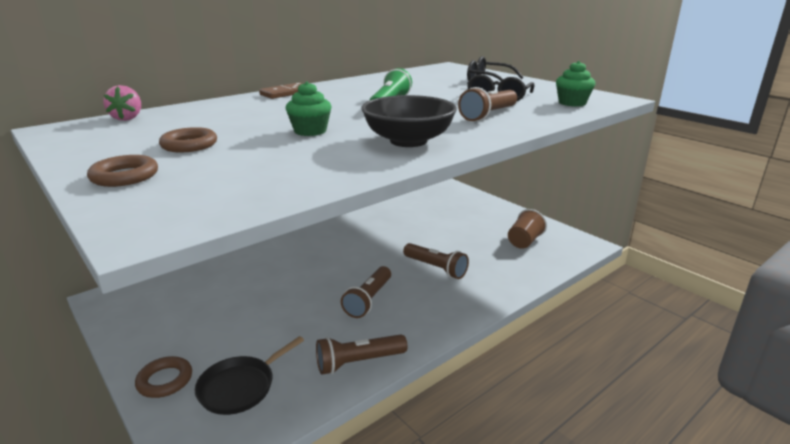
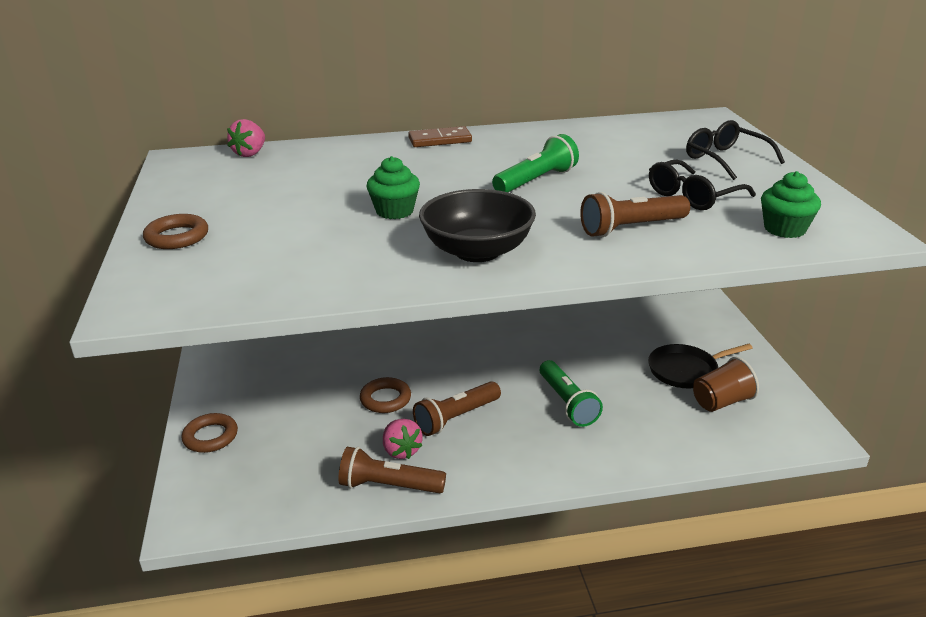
camera: 30 degrees right, 5 degrees up
brown ring [159,127,217,152] -> brown ring moved to [360,377,411,413]
black pan [195,336,304,415] -> black pan moved to [648,344,753,388]
brown flashlight [403,243,469,279] -> green flashlight [540,360,603,427]
none -> pink strawberry [383,419,422,459]

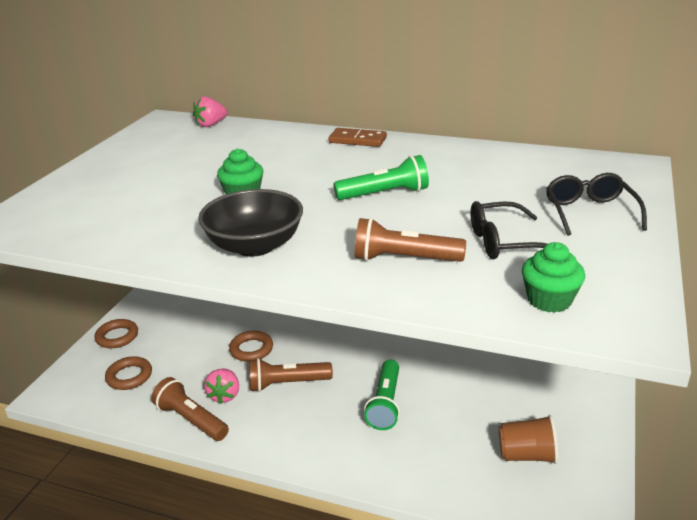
camera: 30 degrees right, 0 degrees up
brown ring [143,214,208,249] -> brown ring moved to [105,356,152,390]
black pan [648,344,753,388] -> none

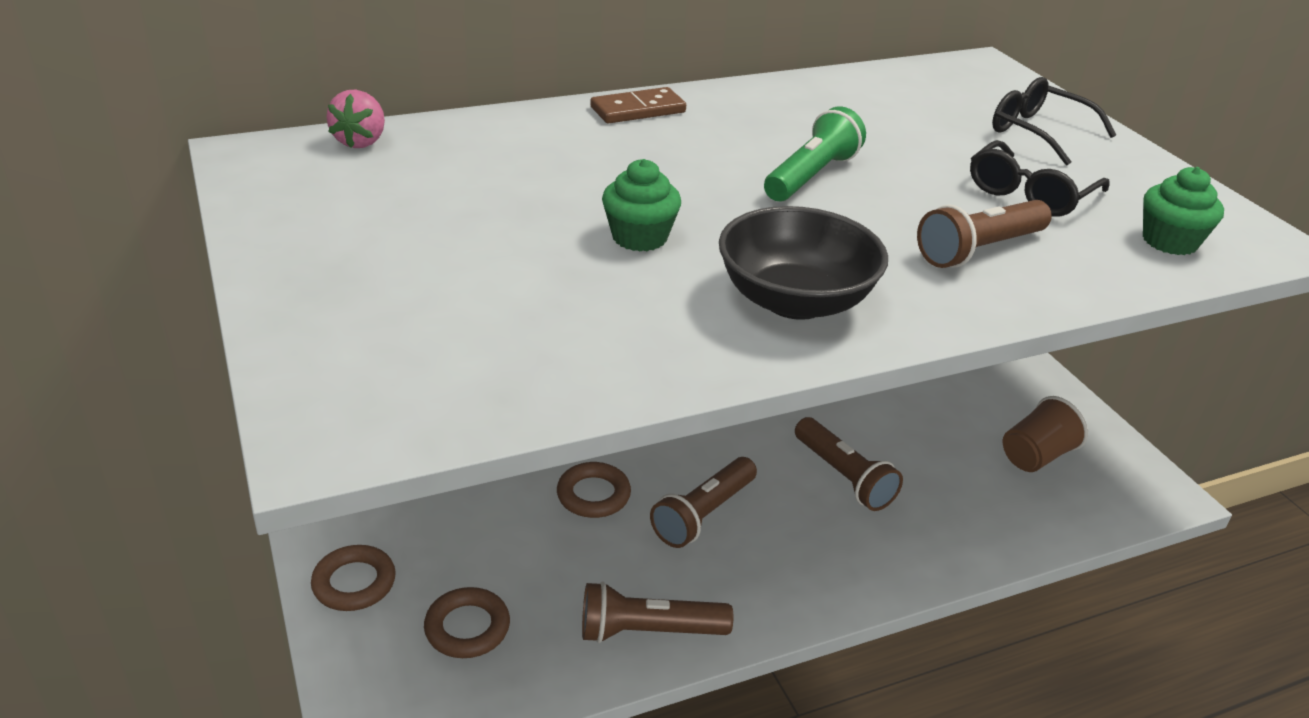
camera: 45 degrees left, 5 degrees up
pink strawberry [204,368,239,404] -> none
green flashlight [364,360,400,430] -> brown flashlight [795,417,903,511]

